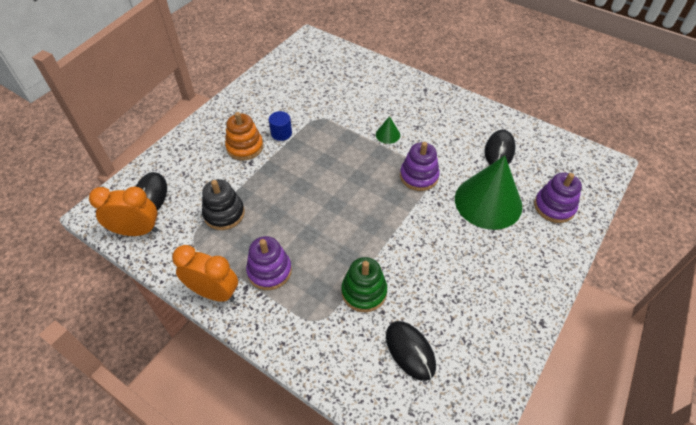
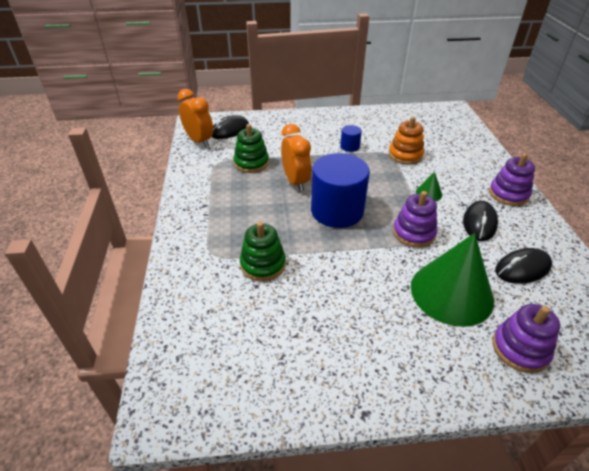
camera: 50 degrees right, 10 degrees down
orange clock [172,245,238,302] -> orange clock moved to [281,124,312,192]
black stacking toy [202,179,245,230] -> green stacking toy [234,124,269,173]
orange stacking toy [225,112,263,161] -> orange stacking toy moved to [389,117,424,165]
purple stacking toy [246,236,292,290] -> purple stacking toy moved to [489,153,535,206]
black mouse [386,321,436,381] -> black mouse moved to [463,201,498,241]
none -> blue cylinder [311,153,370,228]

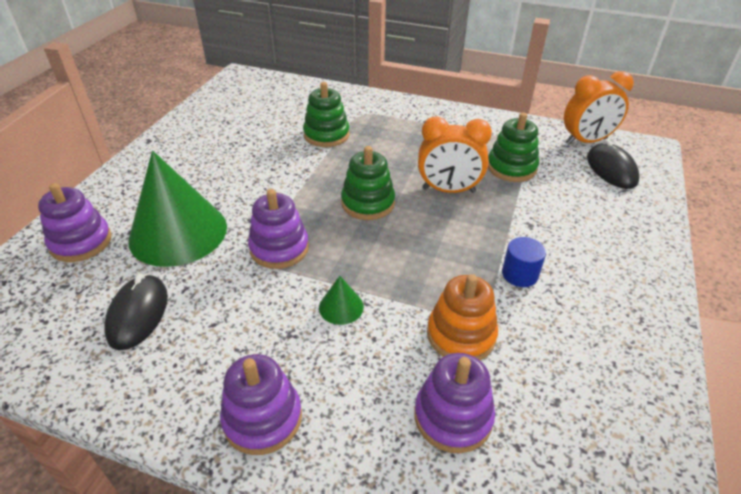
camera: 115 degrees right, 0 degrees up
blue cylinder [311,153,370,228] -> green stacking toy [341,146,395,220]
black mouse [463,201,498,241] -> none
none -> purple stacking toy [414,353,495,453]

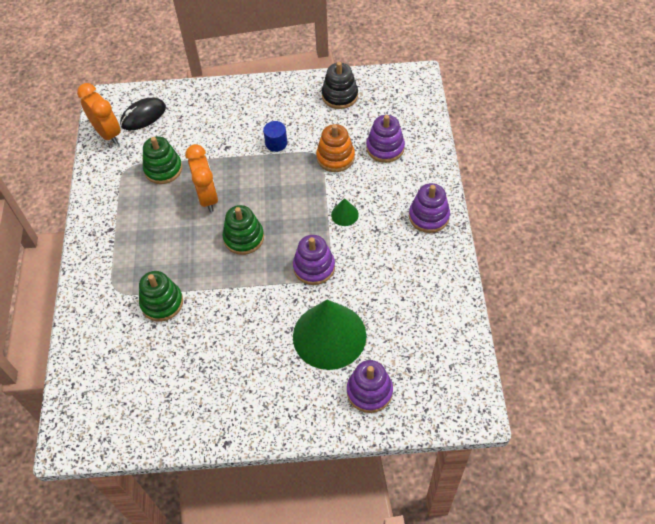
camera: 110 degrees left, 15 degrees up
black mouse [104,274,168,350] -> none
none -> black stacking toy [322,62,358,109]

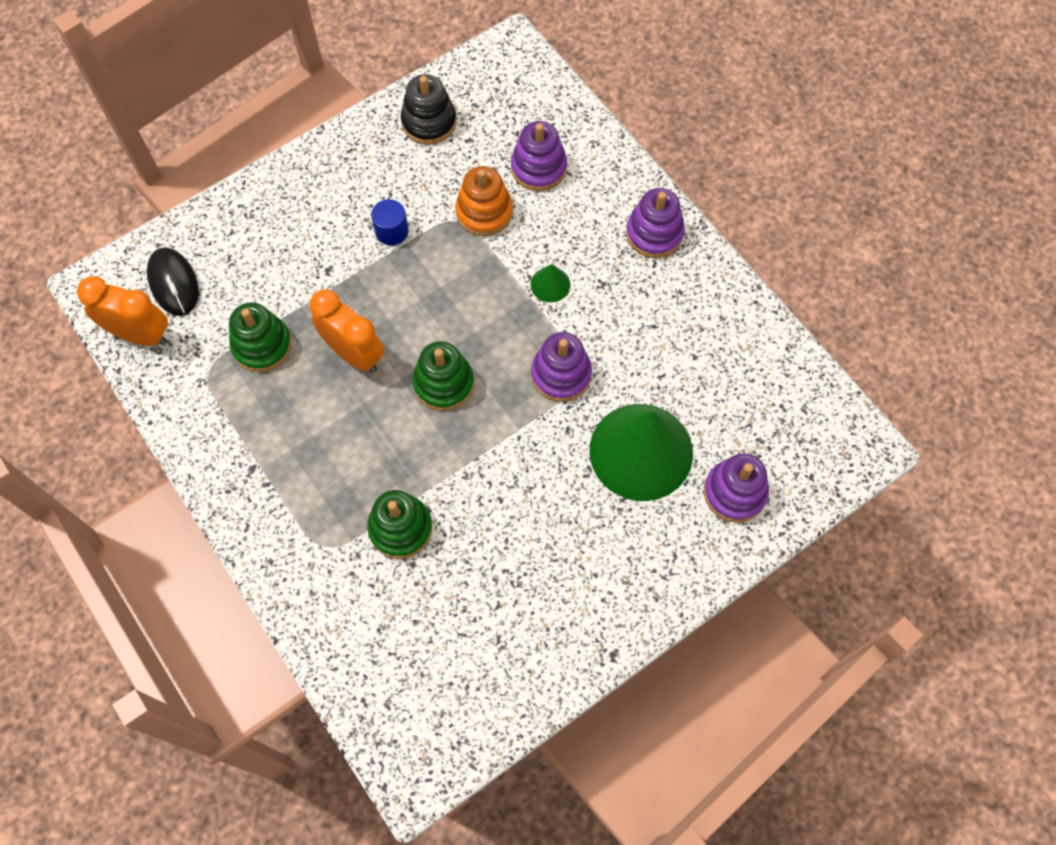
camera: 35 degrees left, 10 degrees up
black mouse [120,98,166,130] -> black mouse turned 45 degrees counterclockwise [147,247,198,316]

